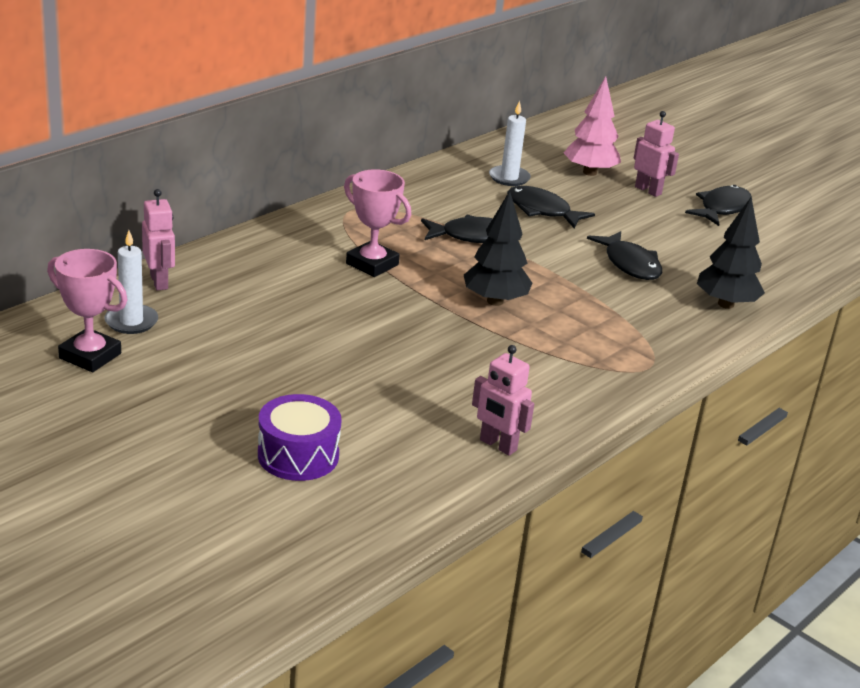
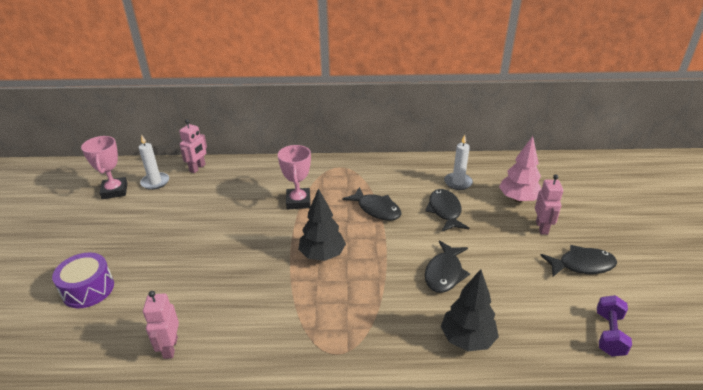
camera: 50 degrees right, 5 degrees up
none -> purple dumbbell [597,295,632,356]

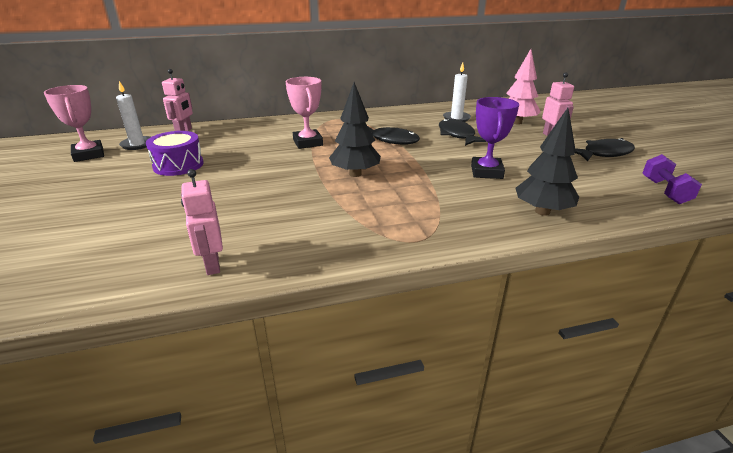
camera: 15 degrees left, 5 degrees down
purple drum [52,252,114,308] -> purple drum moved to [146,131,204,176]
black fish [425,241,470,293] -> purple trophy [471,97,519,179]

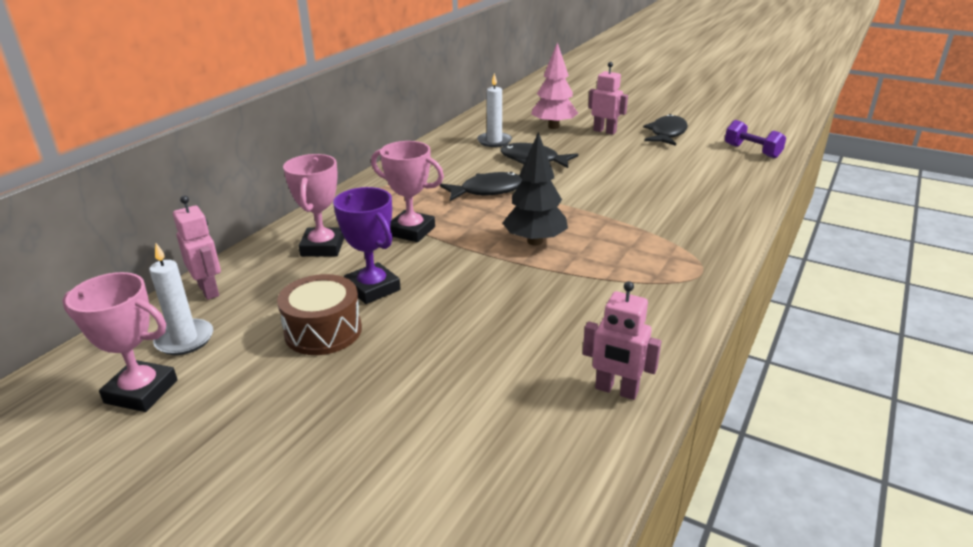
camera: 45 degrees left, 0 degrees up
purple drum [146,131,204,176] -> brown drum [277,274,362,355]
purple trophy [471,97,519,179] -> purple trophy moved to [333,187,401,304]
black tree [515,108,579,216] -> none
none -> pink trophy [283,154,344,257]

